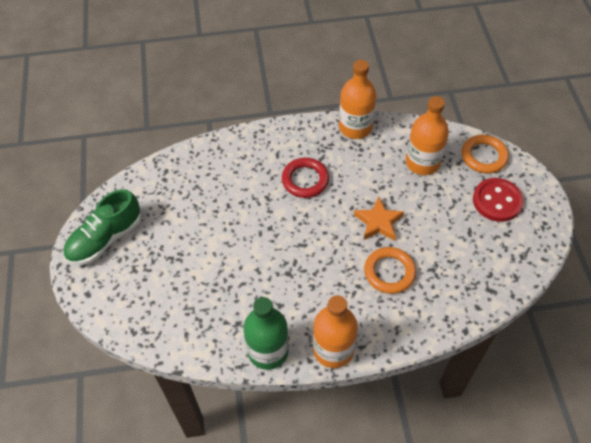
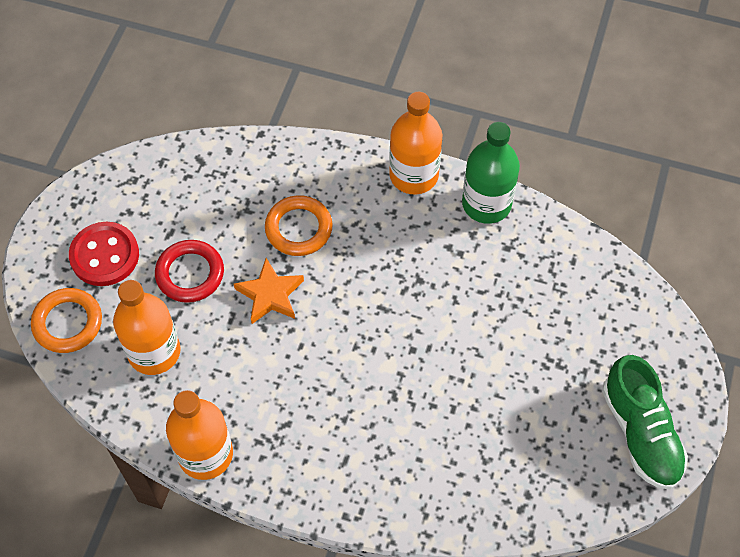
camera: 155 degrees left, 5 degrees up
green shoe [63,189,142,265] -> green shoe turned 90 degrees clockwise [602,355,688,489]
red ring [282,158,329,198] -> red ring moved to [155,240,224,303]

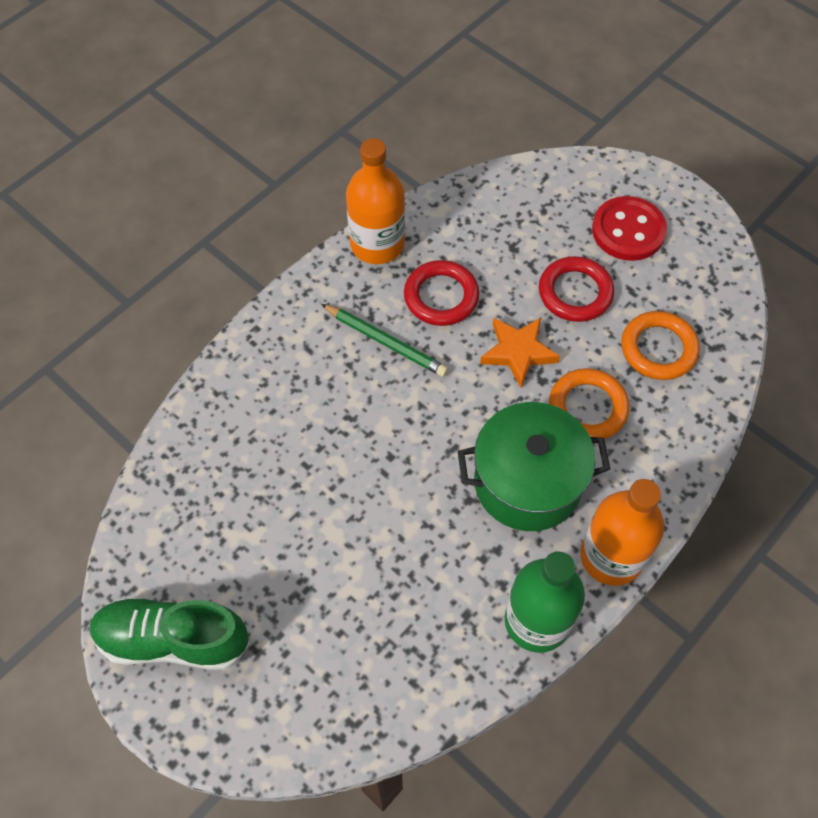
camera: 115 degrees right, 0 degrees up
orange ring [31,288,102,353] -> orange ring moved to [621,311,700,380]
orange bottle [113,280,181,375] -> none
none -> green pencil [321,304,448,377]
none -> red ring [404,260,479,326]
none -> green pot [458,402,610,531]

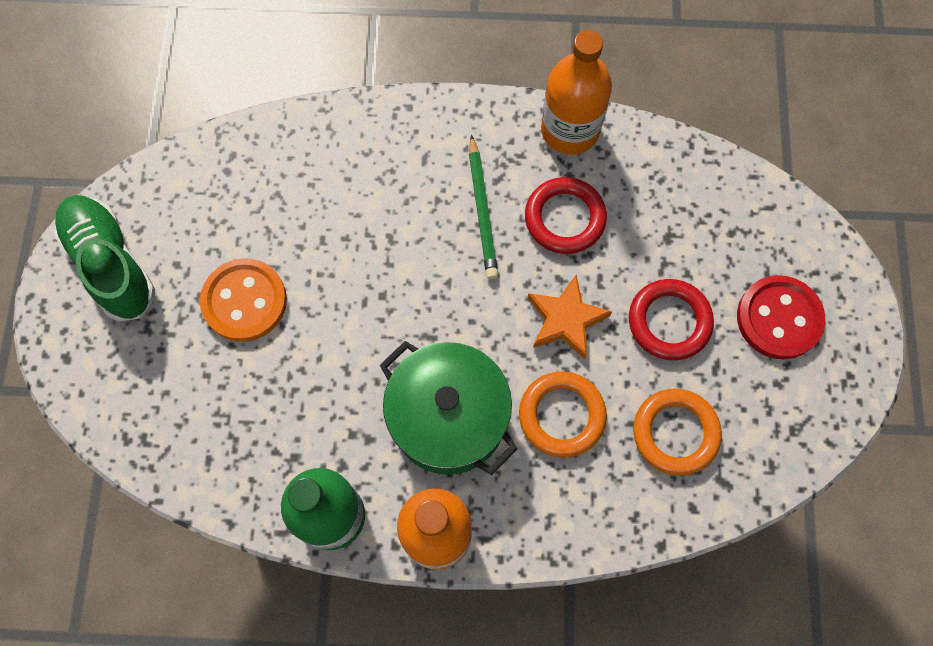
camera: 50 degrees right, 10 degrees up
none -> orange button [200,258,287,342]

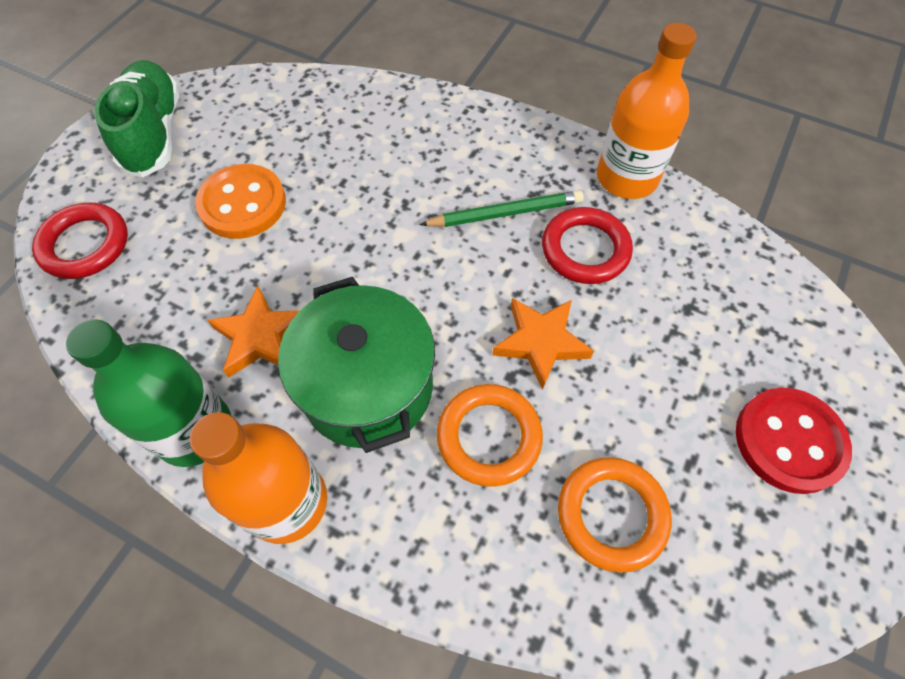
camera: 25 degrees right, 10 degrees down
green pencil [469,134,498,279] -> green pencil turned 120 degrees counterclockwise [419,190,584,227]
red ring [629,279,714,360] -> red ring moved to [32,202,128,279]
none -> orange star [207,286,300,377]

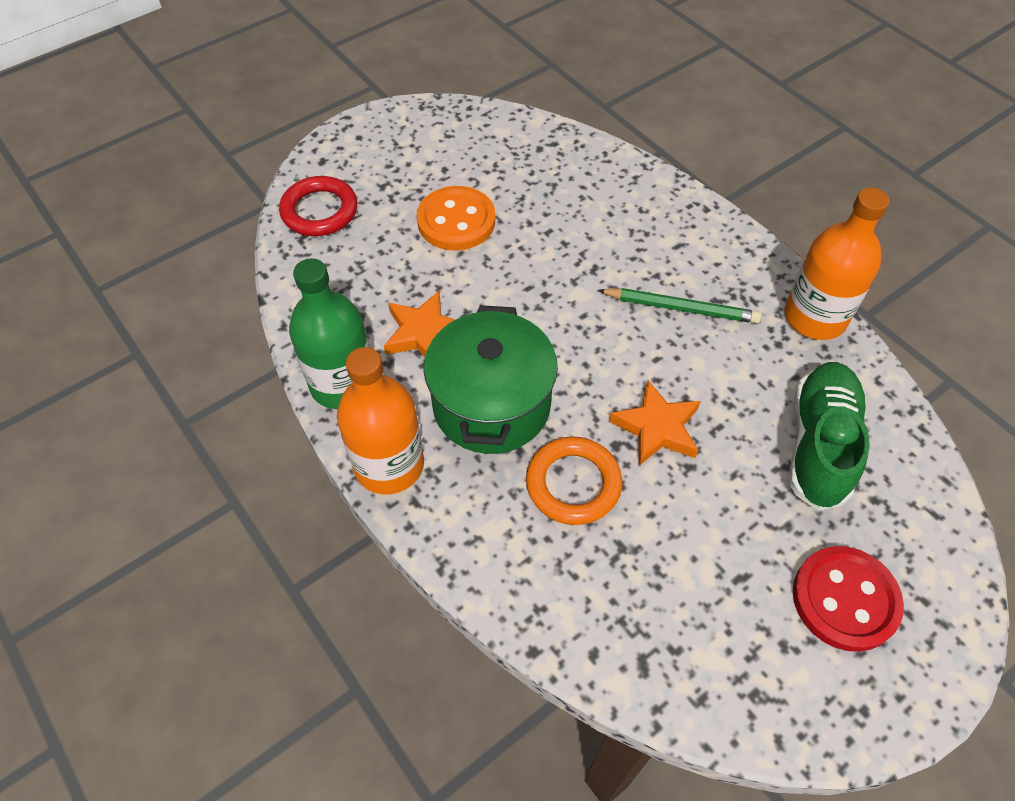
camera: 25 degrees right, 5 degrees down
green shoe [94,60,180,178] -> green shoe moved to [789,362,870,511]
red ring [542,207,633,284] -> none
orange ring [558,457,672,573] -> none

